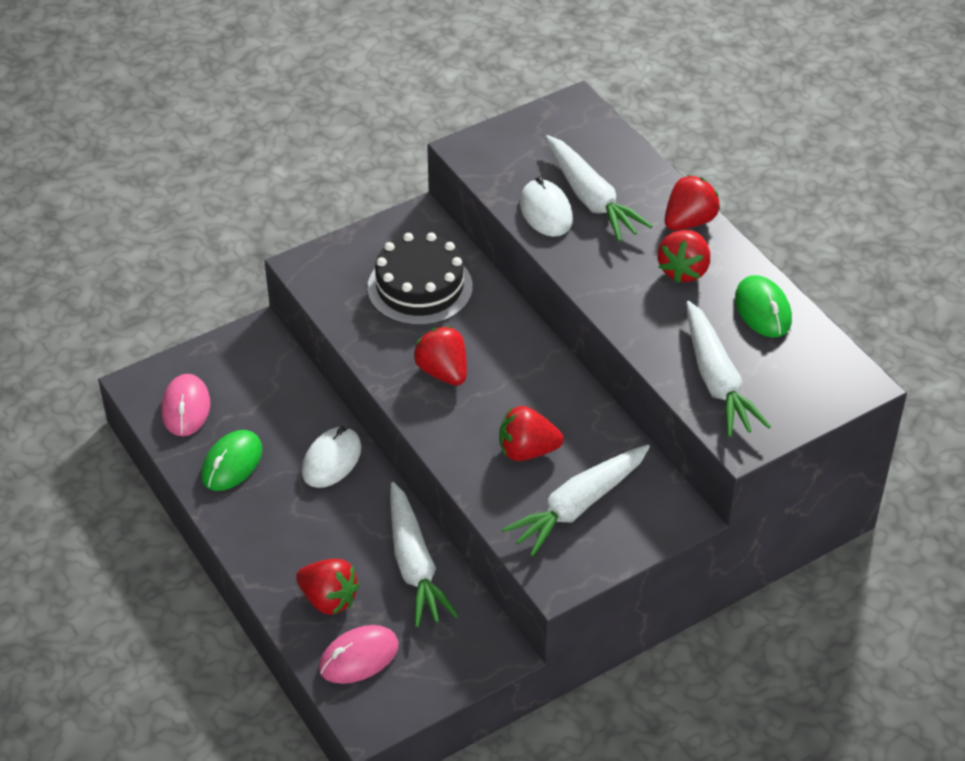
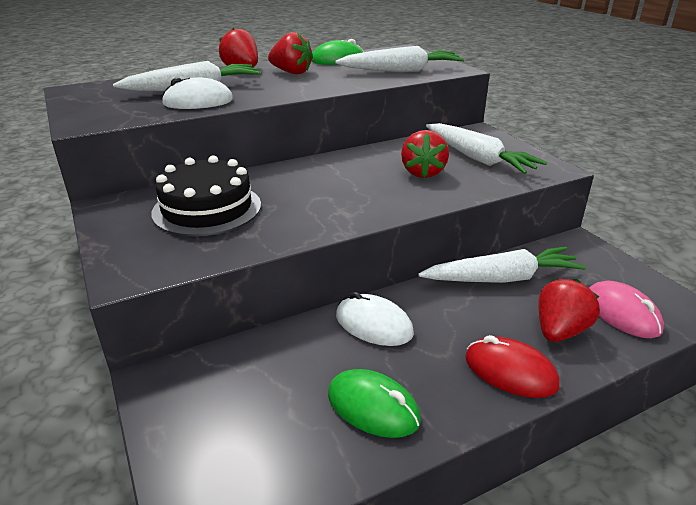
camera: 85 degrees left, 15 degrees down
pink mouse [161,374,210,436] -> none
red strawberry [414,326,467,386] -> none
none -> red mouse [465,335,560,398]

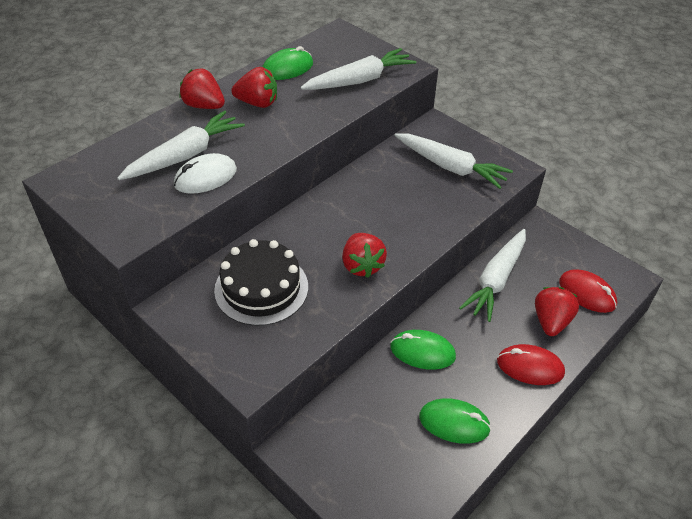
camera: 20 degrees left, 15 degrees up
white mouse [336,292,414,346] -> green mouse [391,330,456,370]
red strawberry [401,130,449,178] -> red strawberry moved to [342,233,387,278]
white carrot [418,247,586,283] -> white carrot turned 150 degrees clockwise [459,229,526,322]
pink mouse [589,281,664,338] -> red mouse [559,269,617,313]

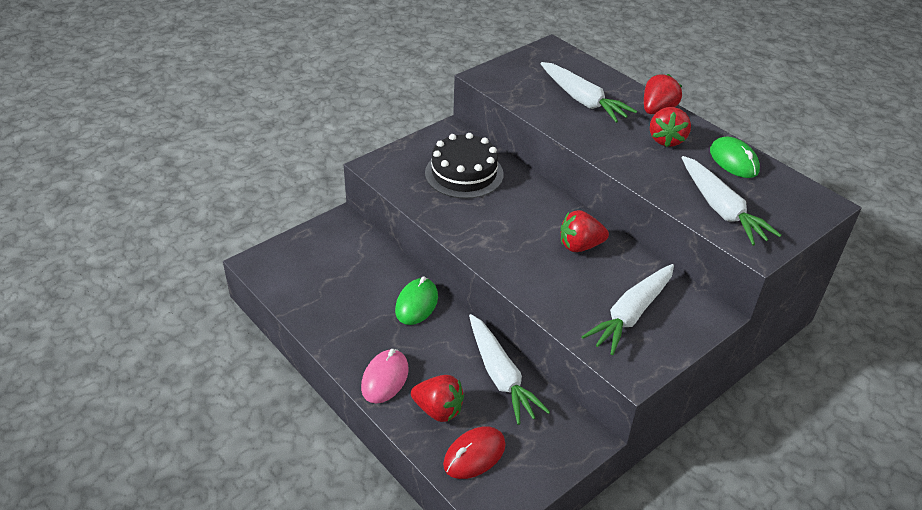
camera: 95 degrees right, 5 degrees down
white mouse [174,153,237,194] -> none
red strawberry [342,233,387,278] -> red strawberry moved to [561,210,609,252]
green mouse [419,398,491,444] -> none
white carrot [459,229,526,322] -> white carrot turned 150 degrees counterclockwise [469,314,550,425]
red mouse [497,344,565,385] -> pink mouse [361,349,409,403]

